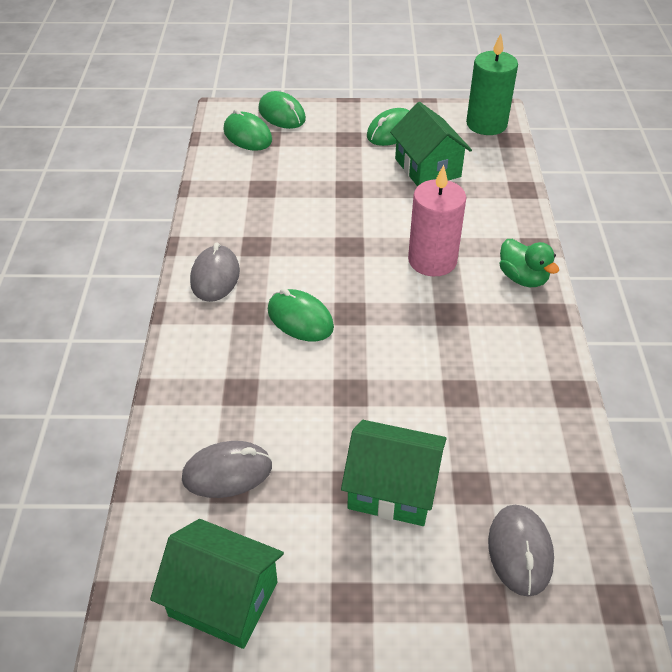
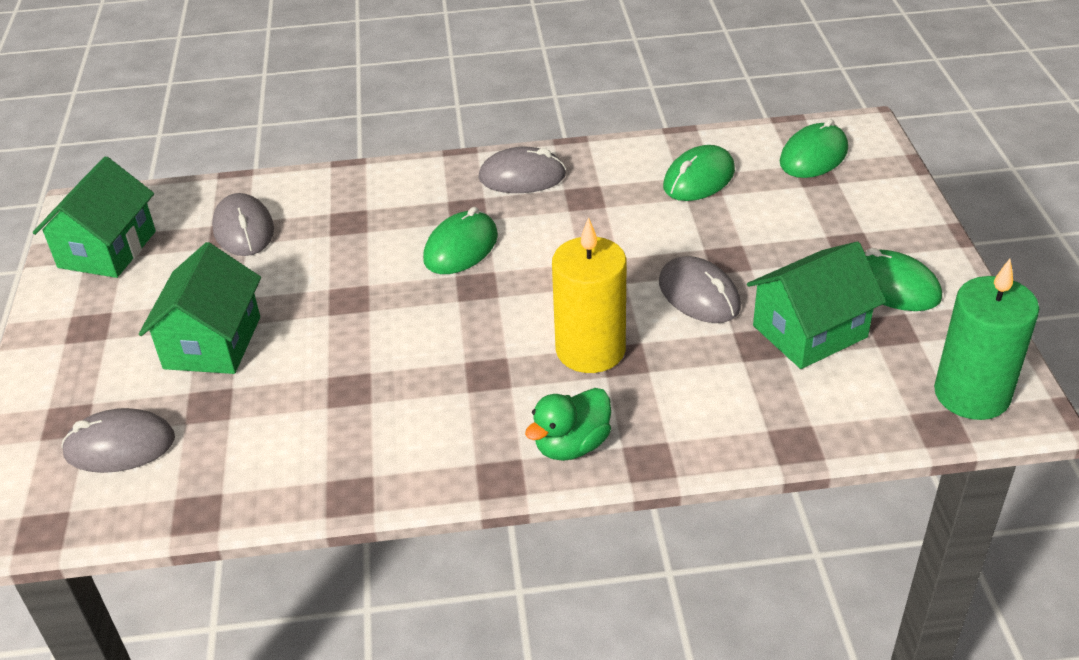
camera: 85 degrees right, 5 degrees down
green mouse [258,91,306,129] -> green mouse moved to [663,145,735,201]
pink candle [408,165,466,276] -> yellow candle [552,217,627,373]
none -> grey mouse [659,256,741,323]

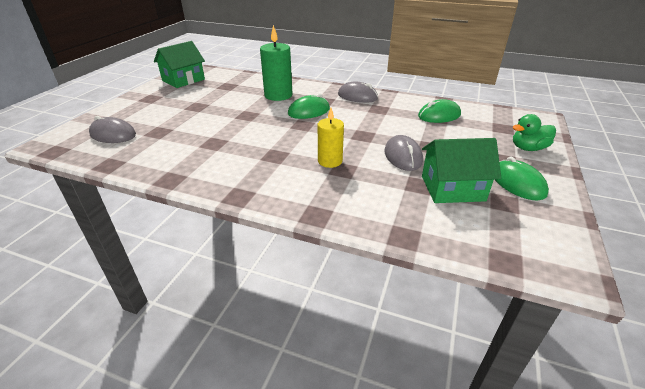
camera: 25 degrees right, 5 degrees down
green house [139,242,261,374] -> none
grey mouse [212,193,274,256] -> none
green duck [525,388,611,461] -> green duck moved to [513,114,556,151]
yellow candle [552,217,627,373] -> yellow candle [318,108,344,168], size x0.66
green mouse [780,119,848,178] -> none
green candle [934,259,1039,420] -> green candle moved to [260,25,292,101]

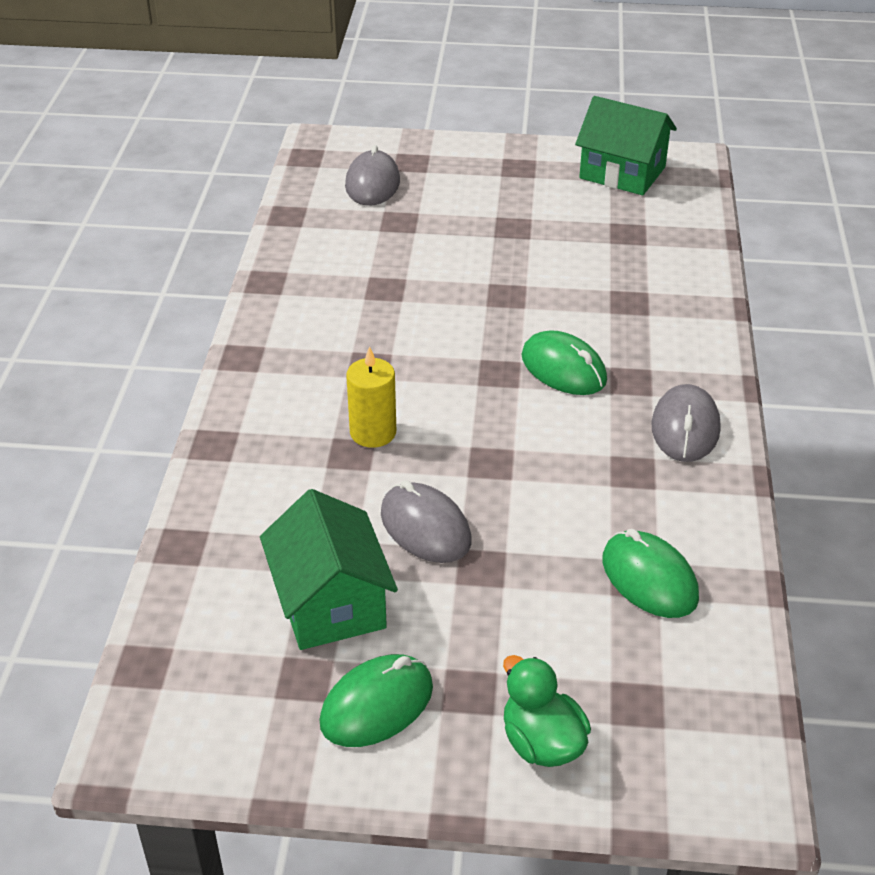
camera: 75 degrees right, 5 degrees up
green candle [260,25,292,101] -> none
grey mouse [385,135,423,171] -> grey mouse turned 75 degrees clockwise [381,480,471,563]

